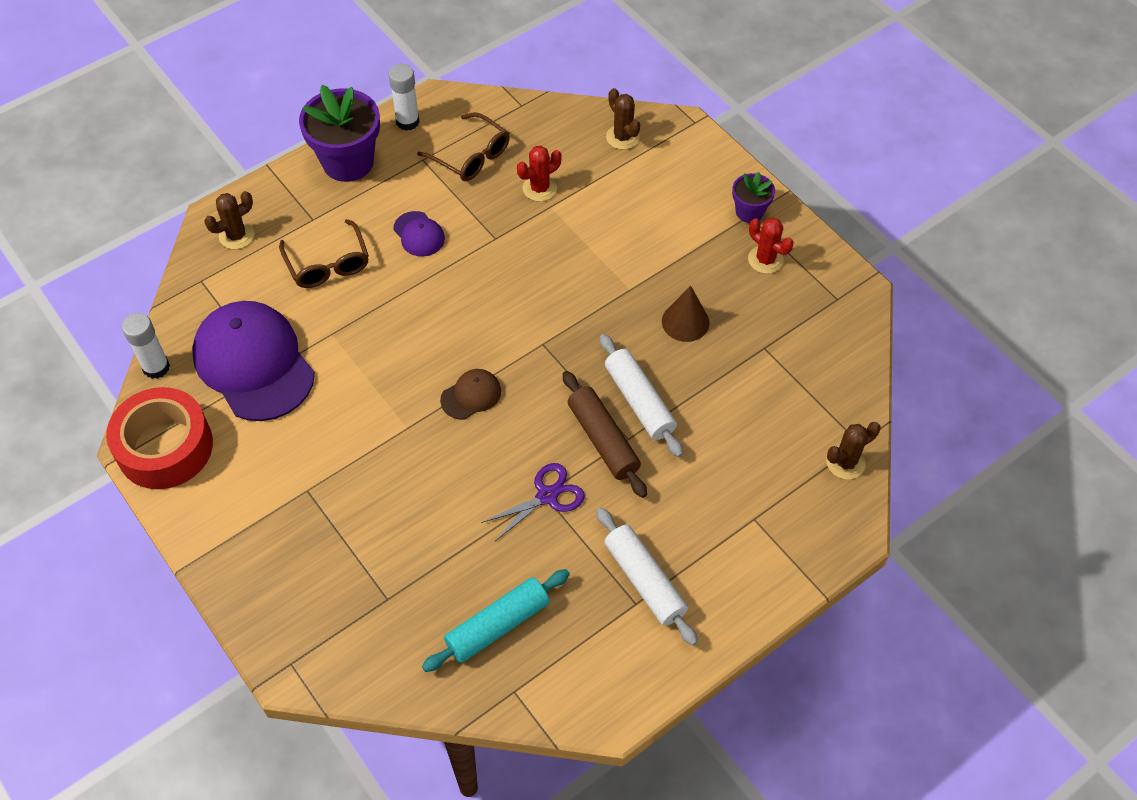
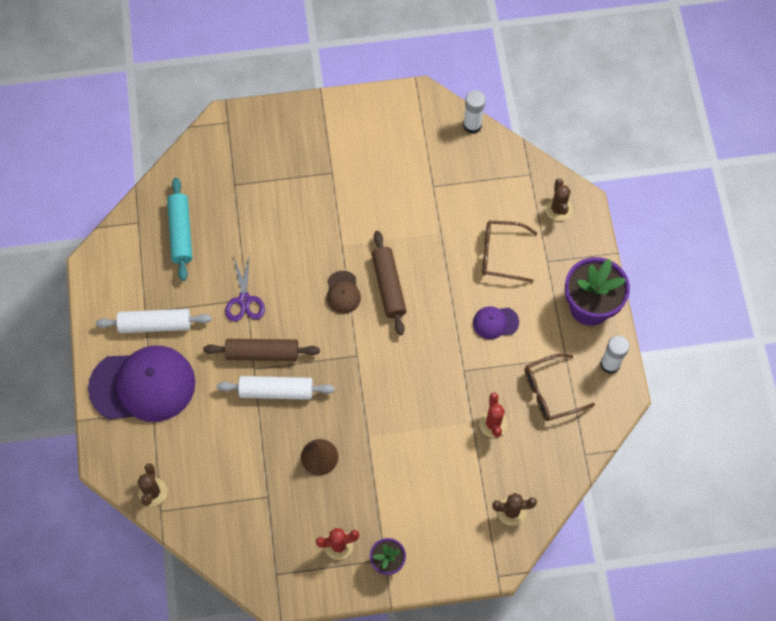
camera: 120 degrees right, 10 degrees up
red tape [106,387,213,489] -> none
purple cap [192,301,315,421] -> purple cap moved to [88,345,195,422]
none -> brown rolling pin [371,231,407,335]

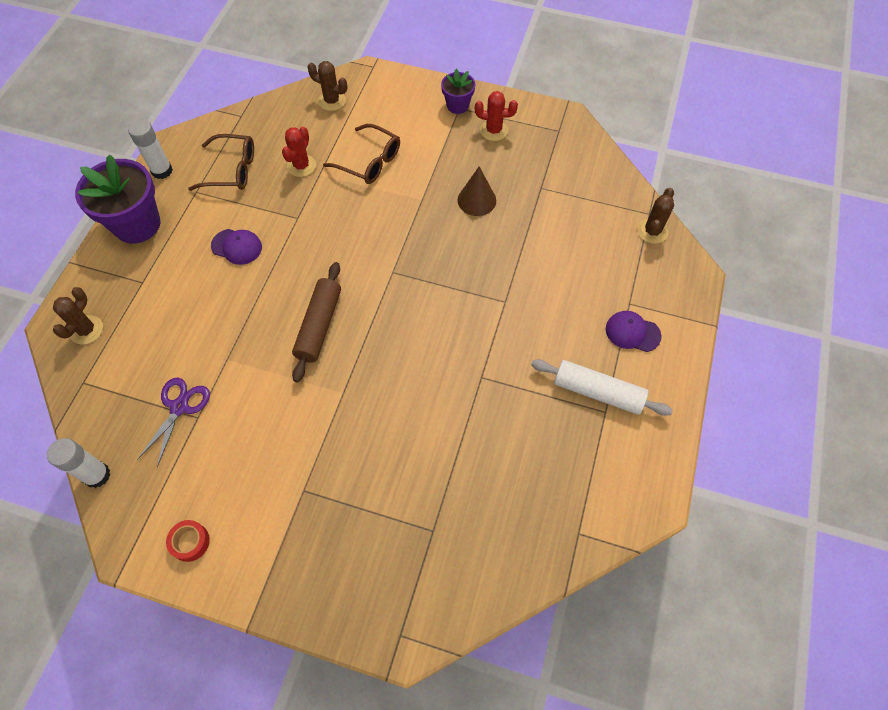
camera: 155 degrees left, 5 degrees down
purple cap [88,345,195,422] -> purple cap [606,311,661,352], size x0.44
turquoise rolling pin [167,178,192,281] -> none
brown rolling pin [203,339,320,361] -> none
white rolling pin [217,376,335,400] -> none
purple scissors [225,254,265,322] -> purple scissors moved to [137,378,210,467]
brown cap [327,271,361,314] -> none
brown glasses [482,221,537,283] -> brown glasses moved to [323,124,400,184]
none -> red tape [166,520,210,562]

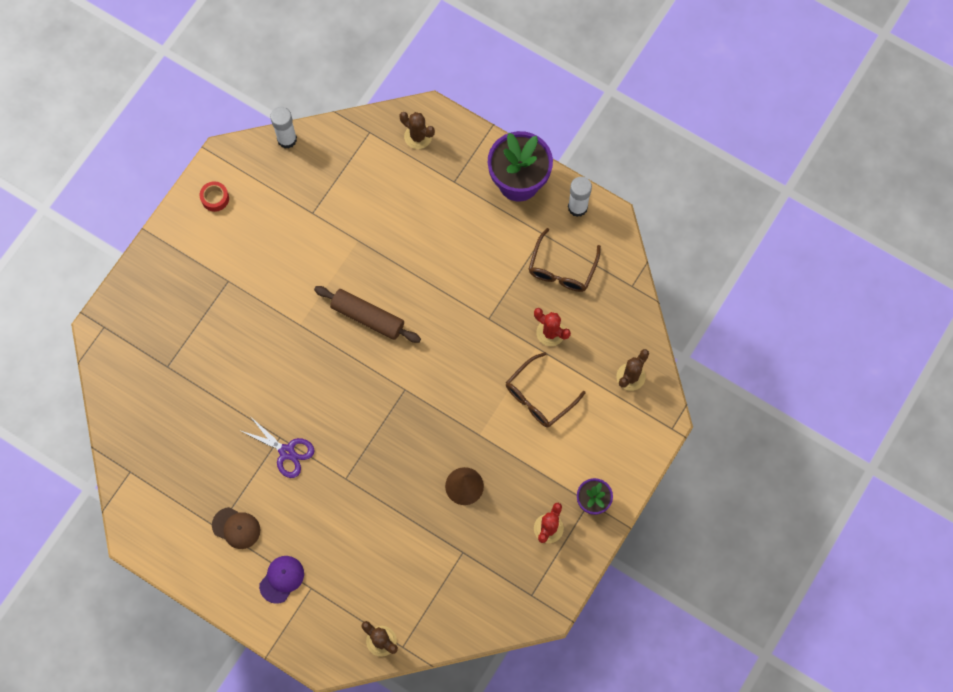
camera: 105 degrees right, 10 degrees up
purple scissors [137,378,210,467] -> purple scissors moved to [239,416,315,478]
purple cap [211,229,262,265] -> none
white rolling pin [531,359,673,416] -> brown cap [212,507,260,549]

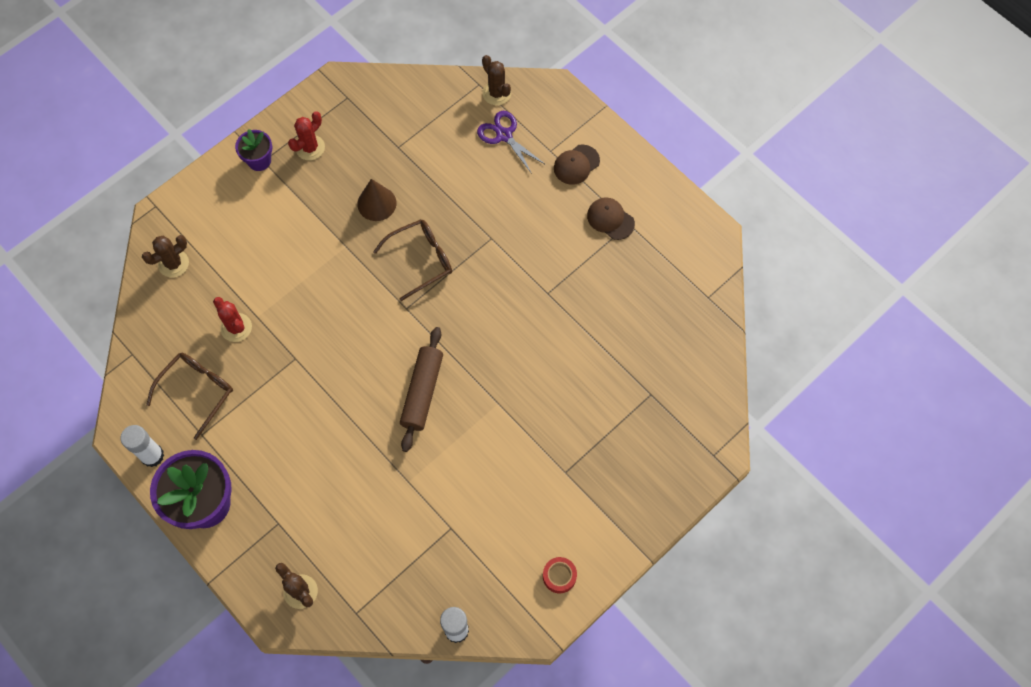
camera: 165 degrees left, 5 degrees down
purple scissors [239,416,315,478] -> purple scissors moved to [477,111,546,174]
purple cap [259,556,304,604] -> brown cap [554,145,600,185]
brown rolling pin [314,286,421,343] -> brown rolling pin turned 60 degrees clockwise [400,327,443,452]
brown glasses [506,352,586,428] -> brown glasses moved to [373,219,452,301]

